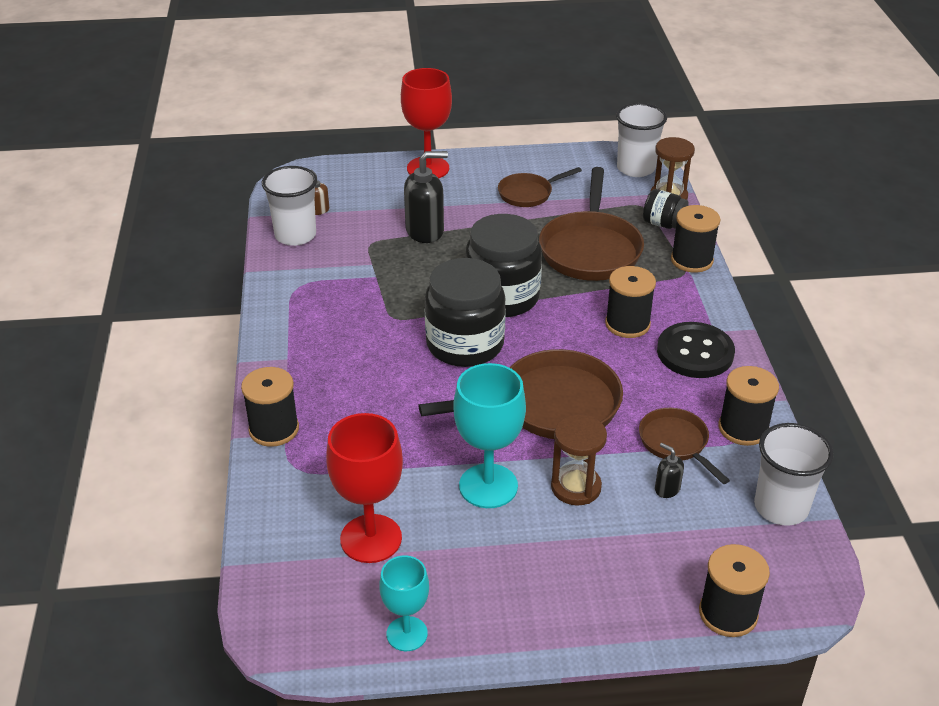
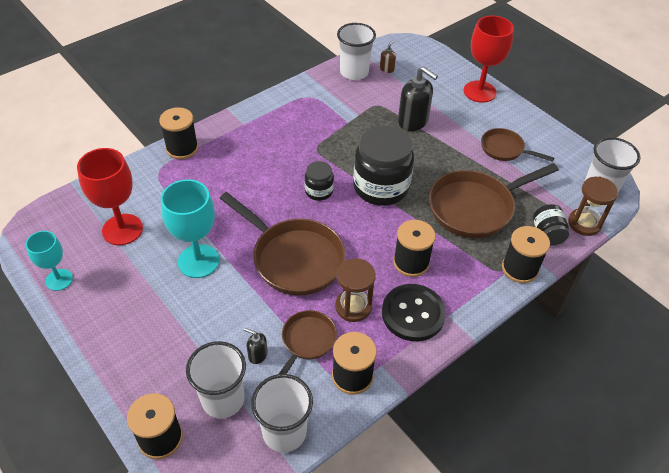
camera: 55 degrees right, 10 degrees up
black jar [425,258,506,367] -> black jar [305,161,334,201], size x0.50
brown hourglass [551,414,607,506] -> brown hourglass moved to [335,258,376,322]
black soap dispenser [655,443,684,498] -> black soap dispenser turned 75 degrees counterclockwise [244,328,268,364]
none -> white cup [186,341,246,418]

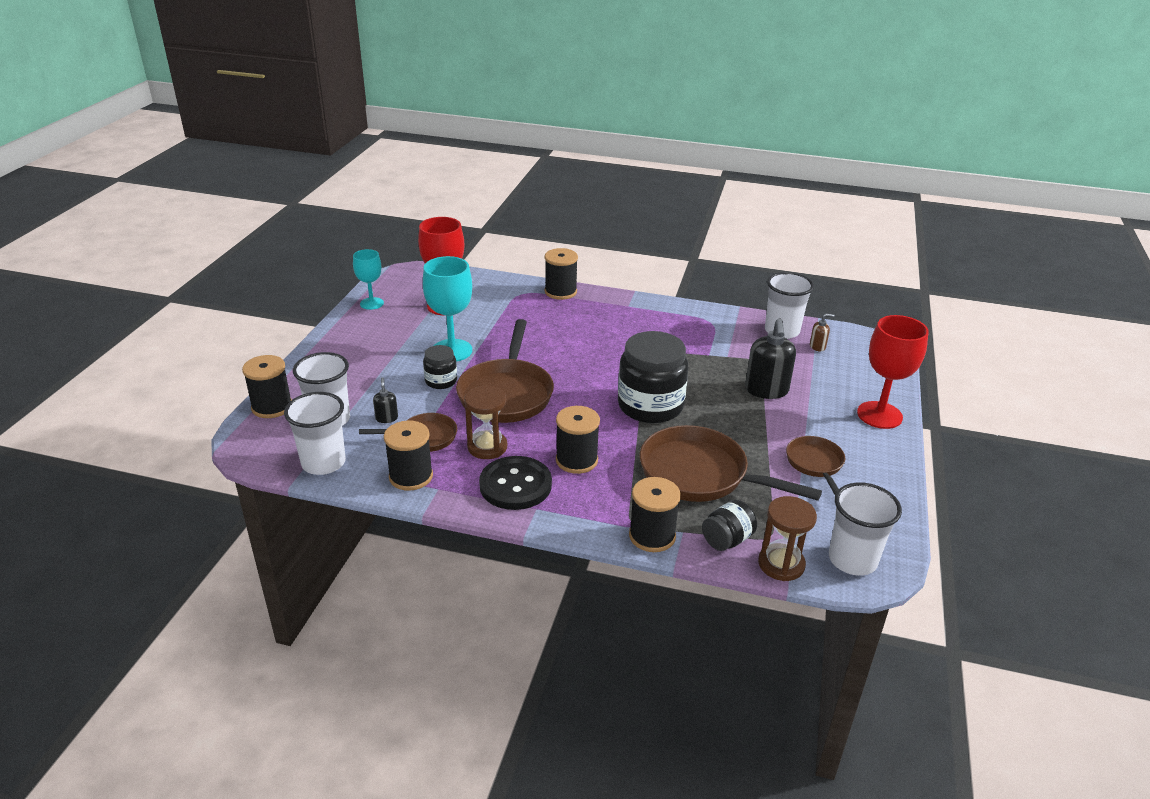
camera: 55 degrees right, 15 degrees down
black jar [305,161,334,201] -> black jar moved to [423,345,457,389]

